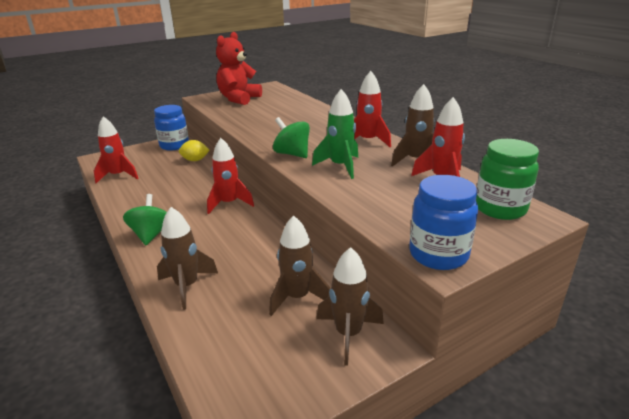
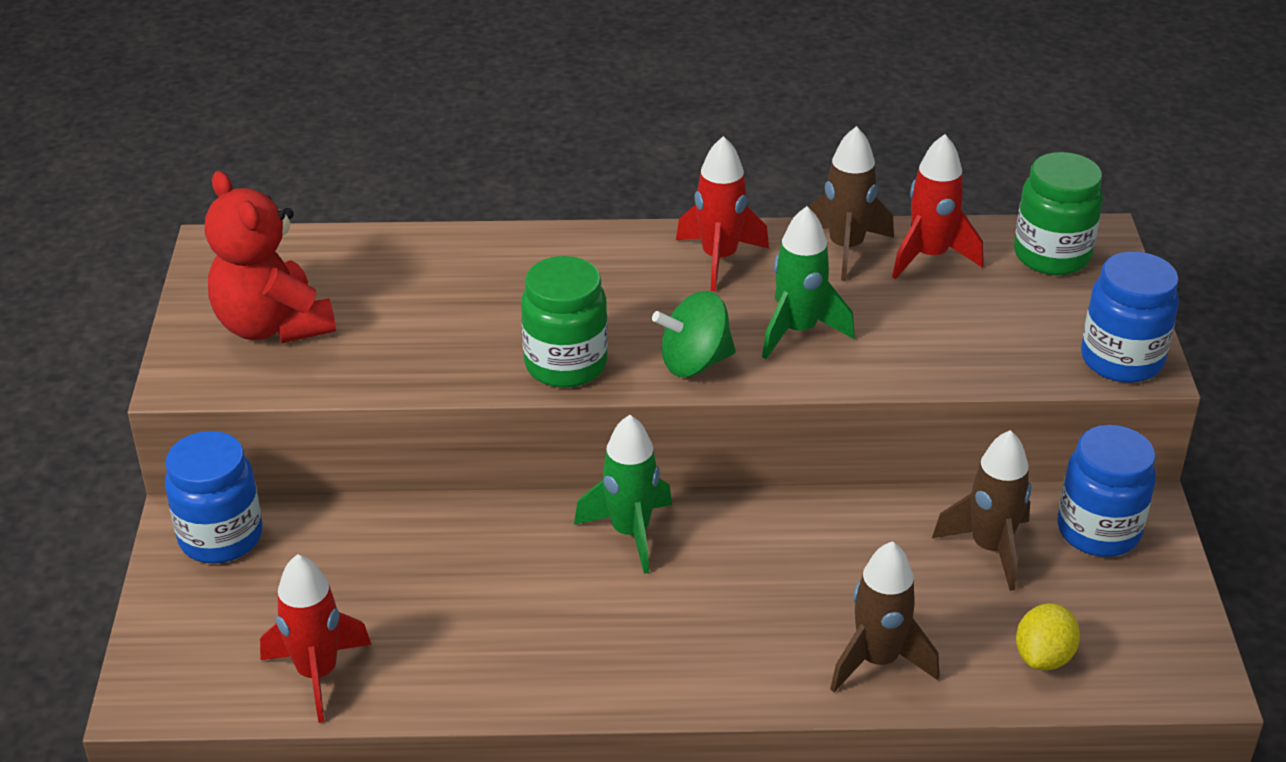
camera: 60 degrees left, 10 degrees up
green spinning top [123,194,167,245] -> none
yellow lemon [179,140,210,161] -> yellow lemon moved to [1016,603,1080,671]
red rocket [207,138,254,214] -> green rocket [574,415,672,574]
brown rocket [316,247,384,366] -> blue jar [1057,425,1156,557]
none -> green jar [521,256,608,388]

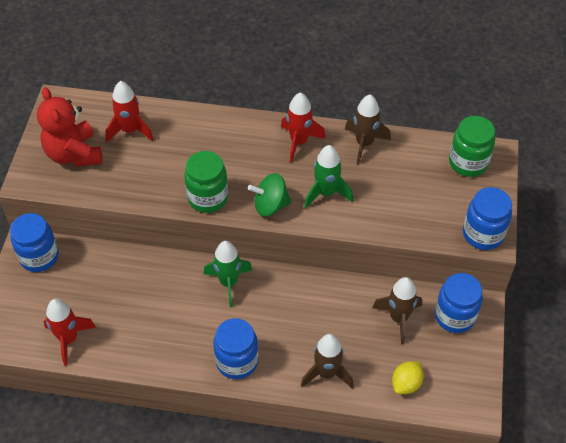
camera: 10 degrees right, 15 degrees up
red rocket [892,134,983,279] -> red rocket moved to [105,81,154,142]
none -> blue jar [213,318,259,379]

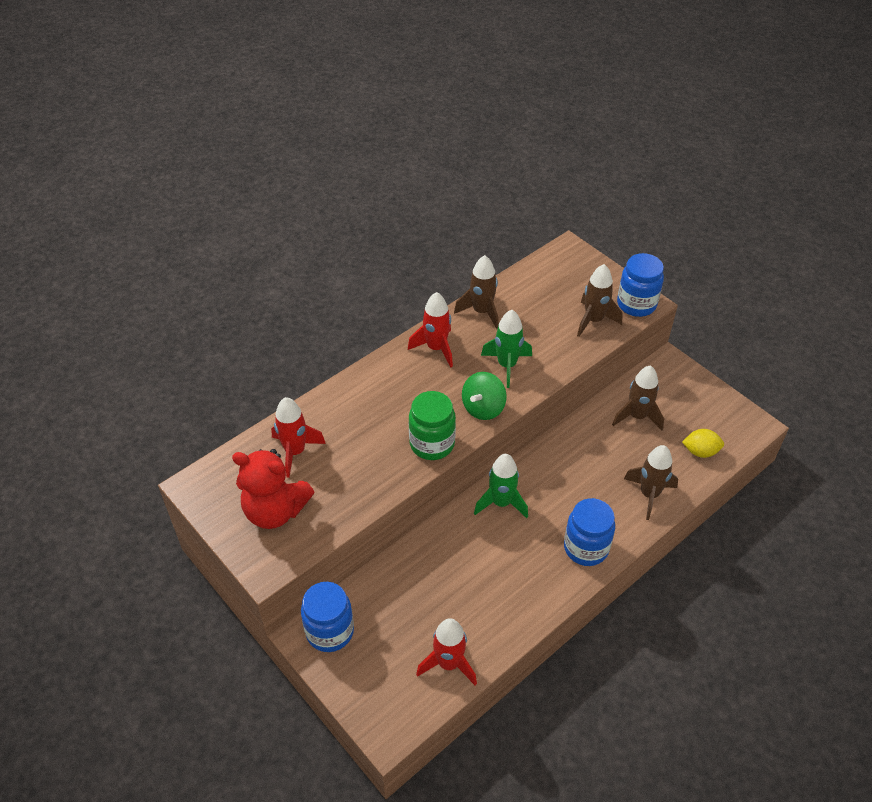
camera: 50 degrees left, 5 degrees down
yellow lemon [392,361,424,394] -> yellow lemon turned 75 degrees counterclockwise [682,429,724,458]
blue jar [435,273,482,333] -> none
green jar [449,116,495,177] -> none
none -> brown rocket [577,264,622,337]

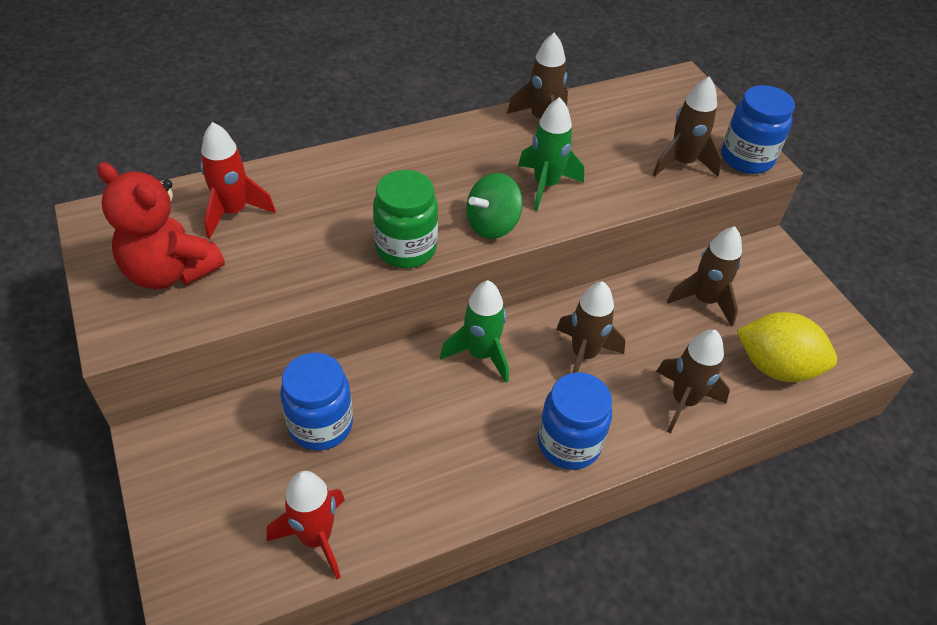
camera: 15 degrees right, 0 degrees up
blue jar [301,582,354,652] -> blue jar moved to [280,353,353,451]
red rocket [408,292,453,367] -> none
yellow lemon [682,429,724,458] -> yellow lemon [736,312,837,382], size x1.67
none -> brown rocket [556,281,625,373]

